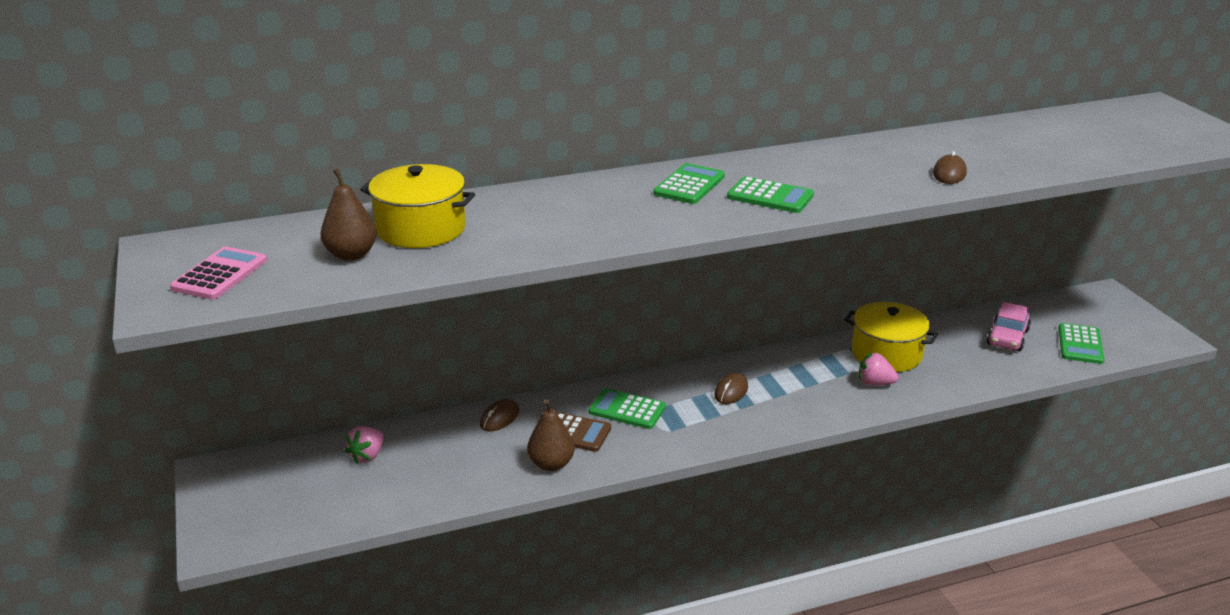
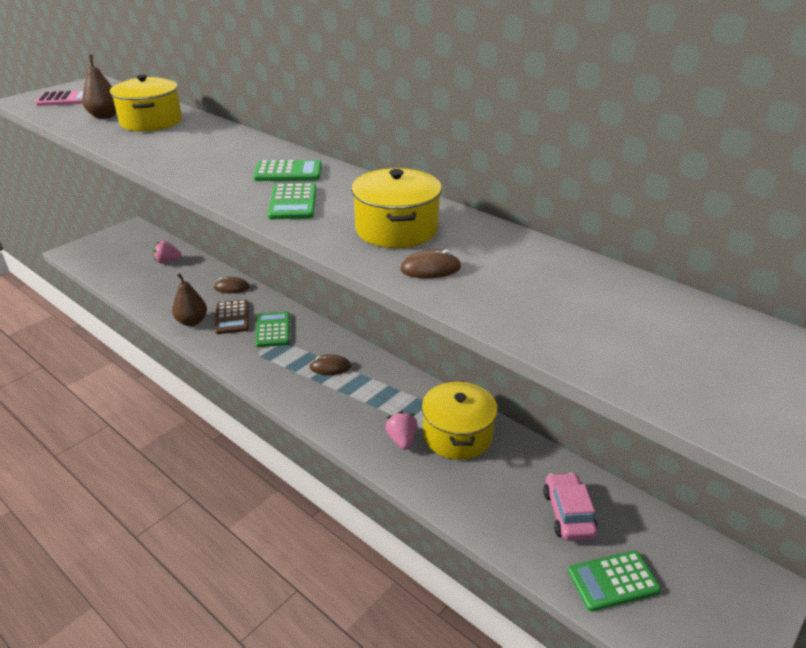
camera: 60 degrees right, 5 degrees up
pink car [987,302,1031,352] -> pink car turned 90 degrees clockwise [543,472,598,541]
none -> yellow pot [351,168,442,248]

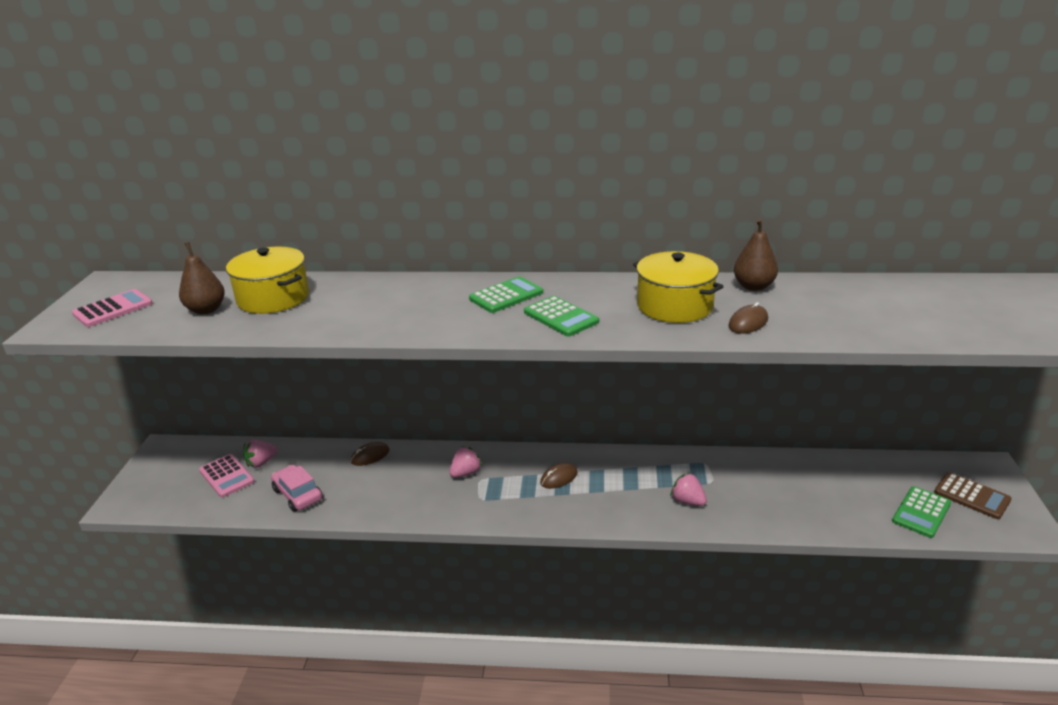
camera: 35 degrees left, 5 degrees down
brown pear [172,273,207,326] -> brown pear moved to [734,219,778,291]
brown calculator [215,300,249,334] -> brown calculator moved to [934,472,1012,519]
green calculator [255,312,290,347] -> pink strawberry [449,446,482,478]
yellow pot [422,381,498,460] -> none
pink car [543,472,598,541] -> pink car moved to [271,465,323,512]
none -> pink calculator [199,454,255,497]

